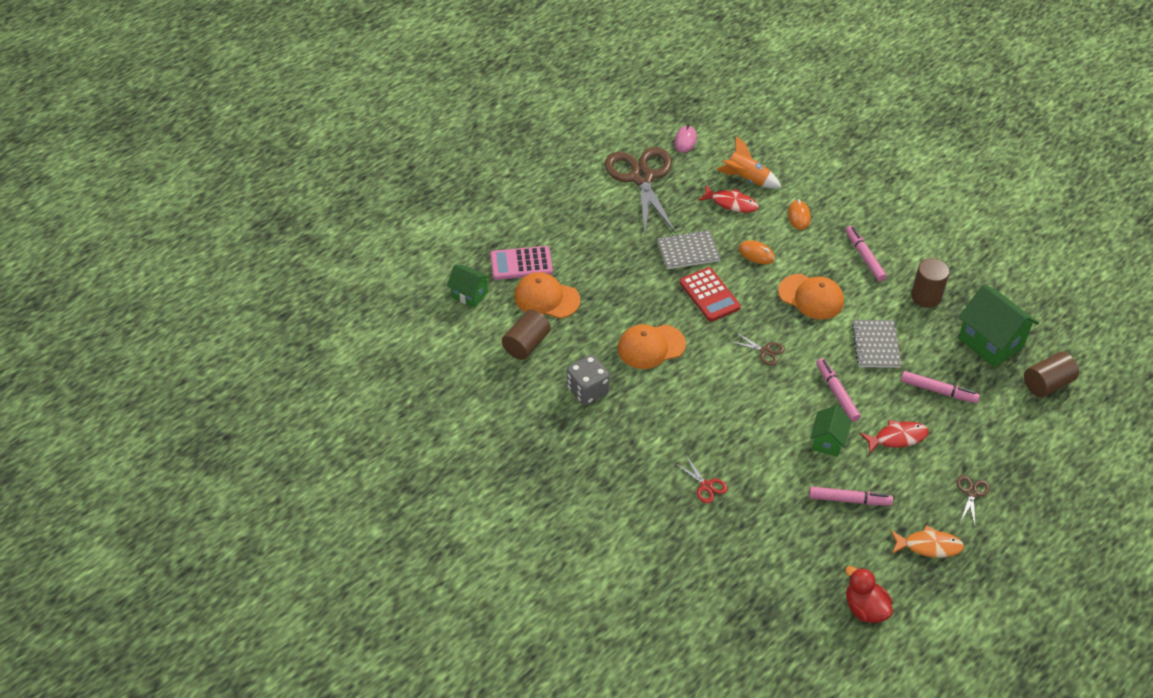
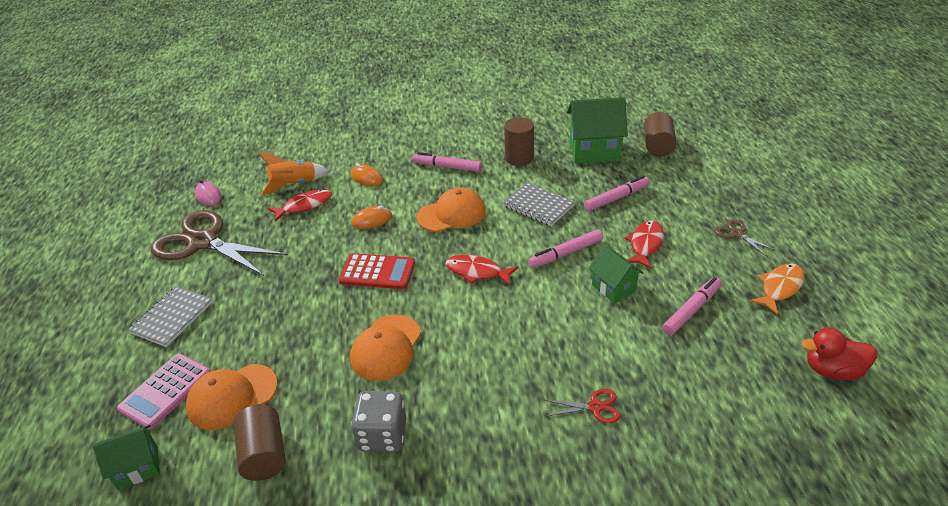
camera: 50 degrees left, 10 degrees down
grey notebook [657,230,721,269] -> grey notebook moved to [128,286,213,347]
brown scissors [729,332,785,366] -> red fish [446,255,518,286]
pink marker [816,358,861,422] -> pink marker turned 45 degrees counterclockwise [528,230,603,268]

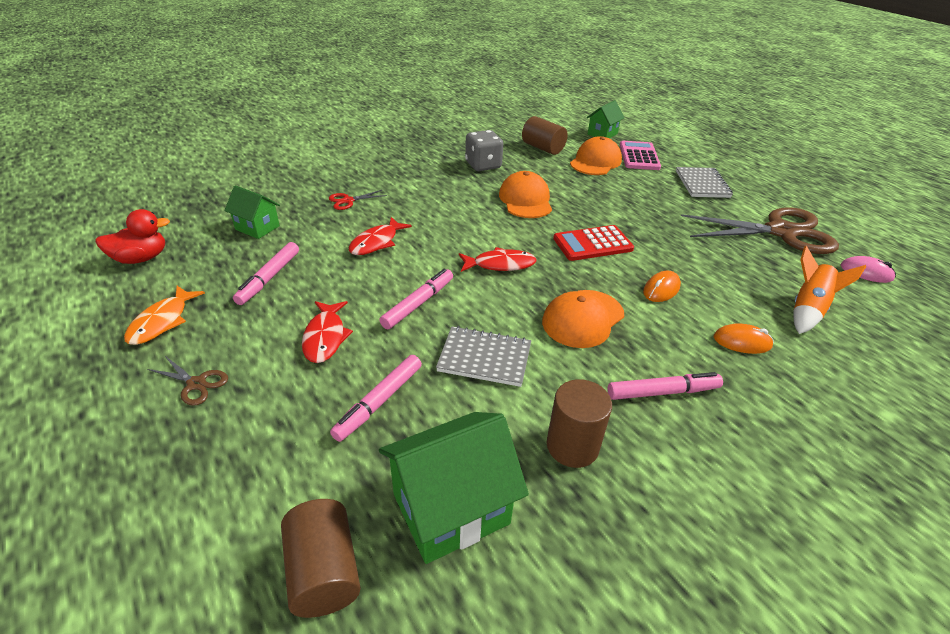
camera: 150 degrees right, 0 degrees up
red fish [268,189,332,221] -> red fish moved to [349,217,412,255]
green house [588,246,644,303] -> green house moved to [224,185,280,239]

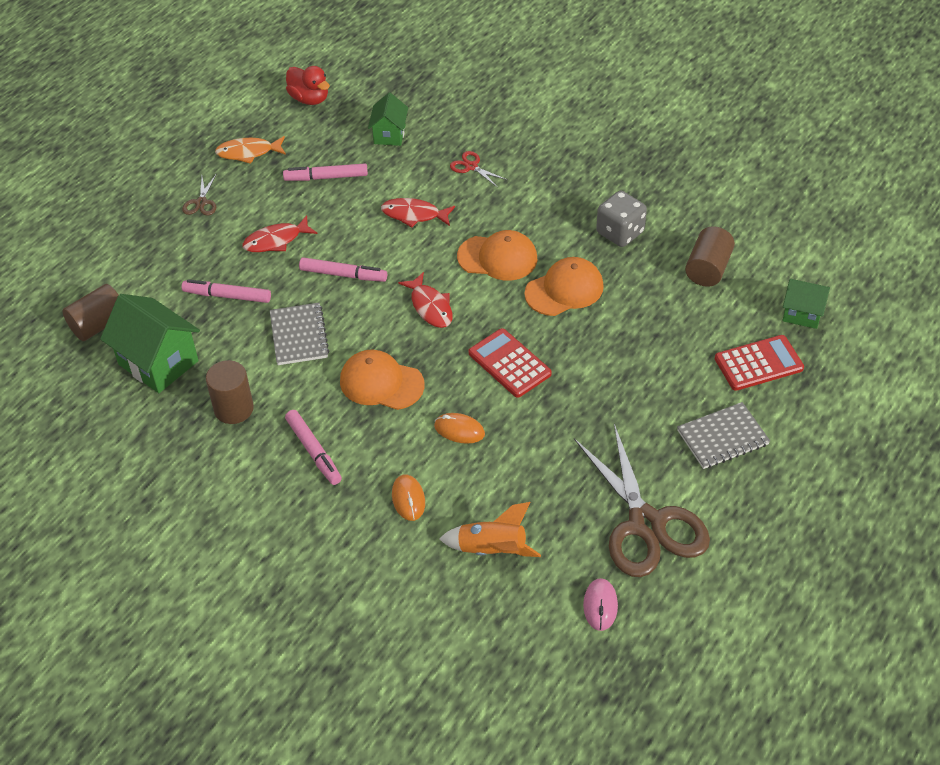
camera: 70 degrees right, 10 degrees up
orange cap [570,137,622,175] -> orange cap moved to [457,230,537,280]
pink calculator [620,141,661,170] -> red calculator [715,335,804,391]

